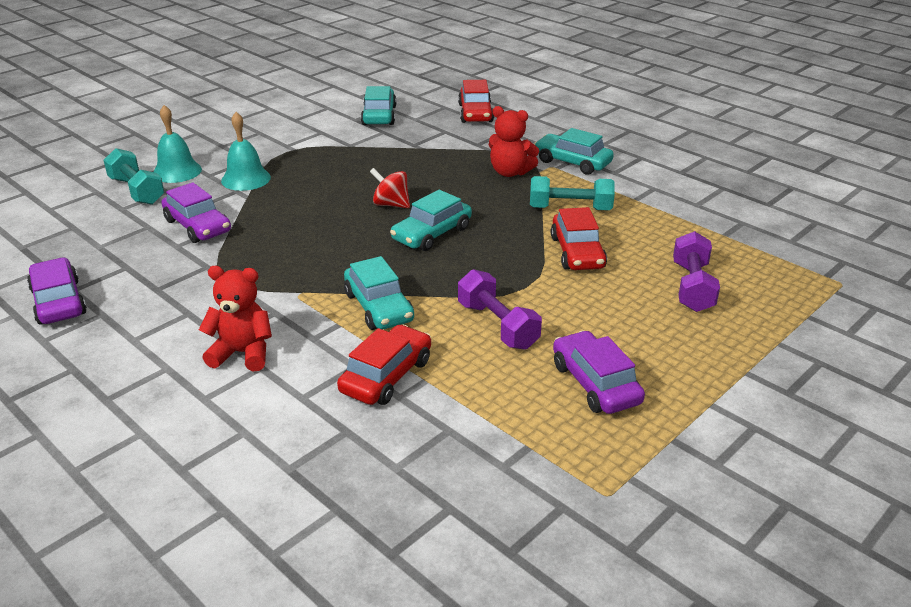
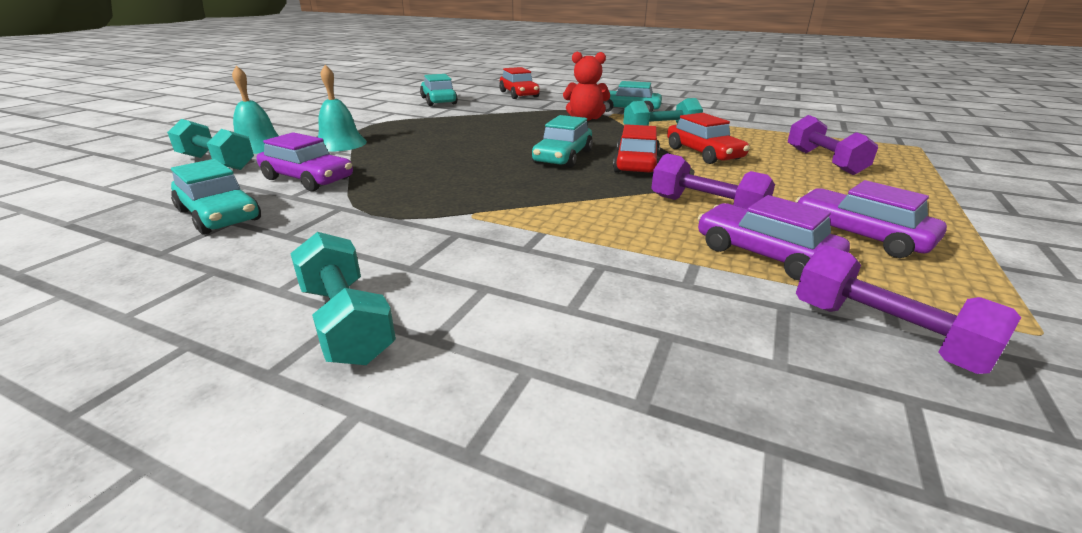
camera: 20 degrees left, 5 degrees down
purple car [27,258,87,324] -> purple car moved to [698,195,850,280]
red teddy bear [199,266,272,371] -> none
red car [337,325,431,405] -> red car moved to [613,124,660,175]
turquoise car [344,256,414,330] -> turquoise car moved to [171,159,261,234]
red spinning top [370,168,410,208] -> none
none -> turquoise dumbbell [290,232,396,365]
none -> purple dumbbell [796,245,1021,374]

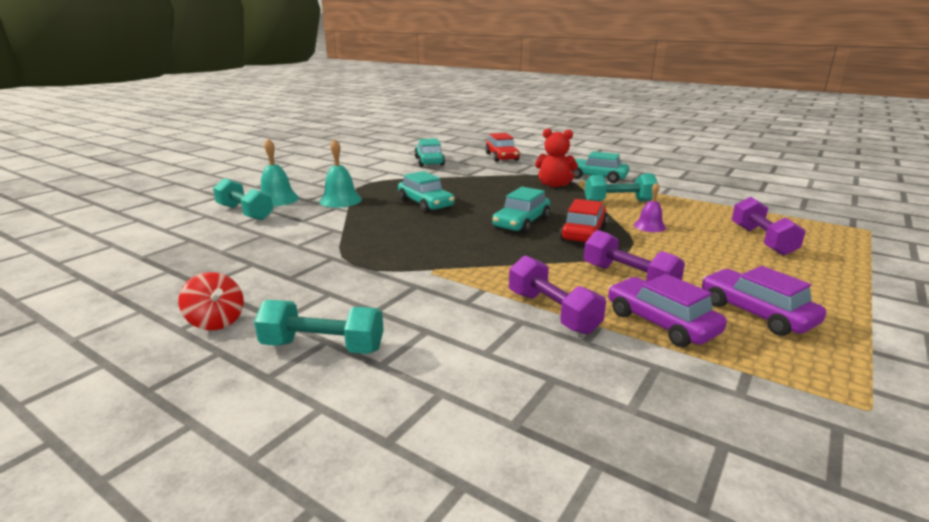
camera: 10 degrees right, 5 degrees down
turquoise car [171,159,261,234] -> turquoise car moved to [398,171,455,213]
purple car [257,132,353,191] -> none
turquoise dumbbell [290,232,396,365] -> turquoise dumbbell turned 60 degrees counterclockwise [254,300,384,354]
red car [667,113,750,164] -> purple bell [634,182,666,232]
purple dumbbell [796,245,1021,374] -> purple dumbbell moved to [509,255,606,335]
none -> red spinning top [179,272,244,330]

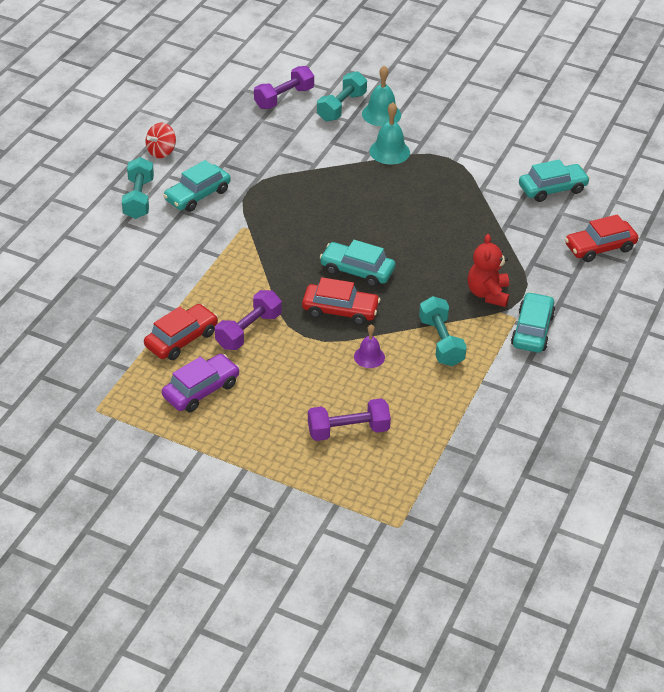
camera: 80 degrees right, 20 degrees up
turquoise car [398,171,455,213] -> turquoise car moved to [163,160,231,212]
purple dumbbell [509,255,606,335] -> purple dumbbell moved to [254,66,314,109]
purple car [608,274,727,347] -> red car [144,304,218,360]

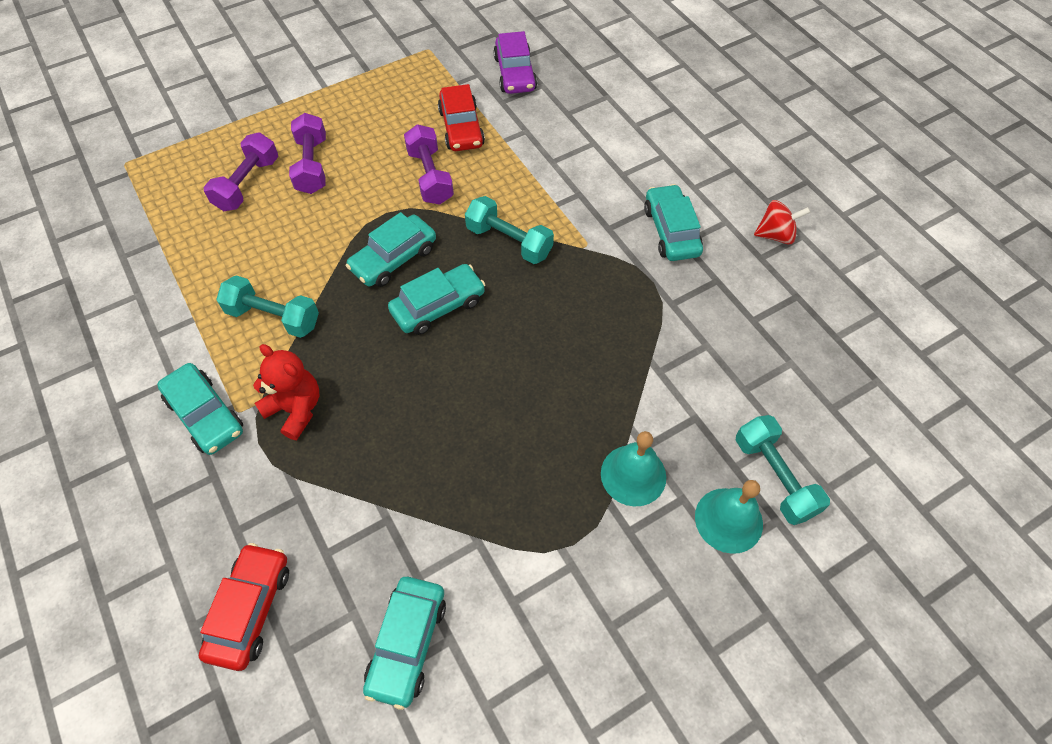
camera: 125 degrees right, 15 degrees up
turquoise dumbbell [122,157,154,219] -> turquoise dumbbell moved to [465,196,554,264]
red spinning top [145,122,176,158] -> red spinning top turned 105 degrees clockwise [754,200,811,244]
purple car [162,354,240,412] -> purple car moved to [494,31,537,94]
purple dumbbell [254,66,314,109] -> purple dumbbell moved to [289,113,326,194]
red car [302,277,380,325] -> turquoise car [346,212,436,287]
purple bell [354,324,385,368] -> none

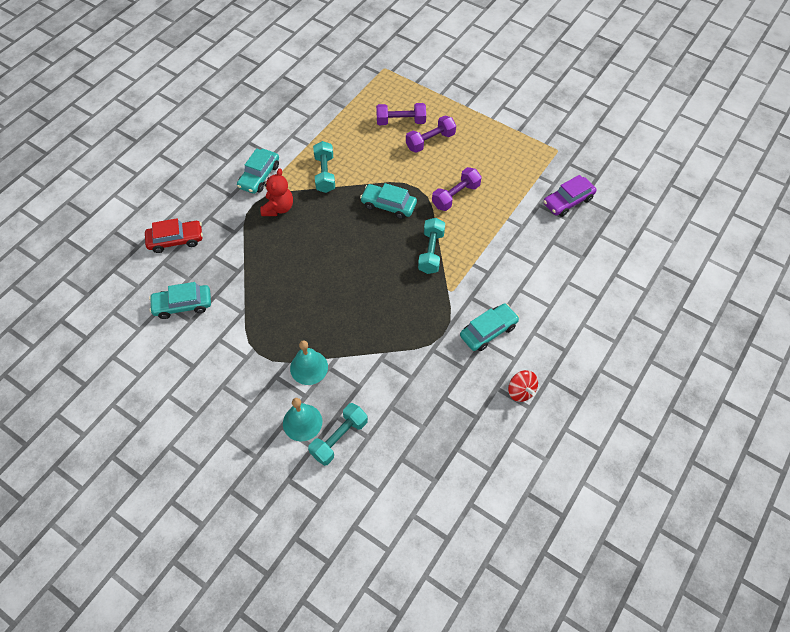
camera: 65 degrees right, 0 degrees up
turquoise car [388,264,485,335] -> none
red car [438,84,485,151] -> none

